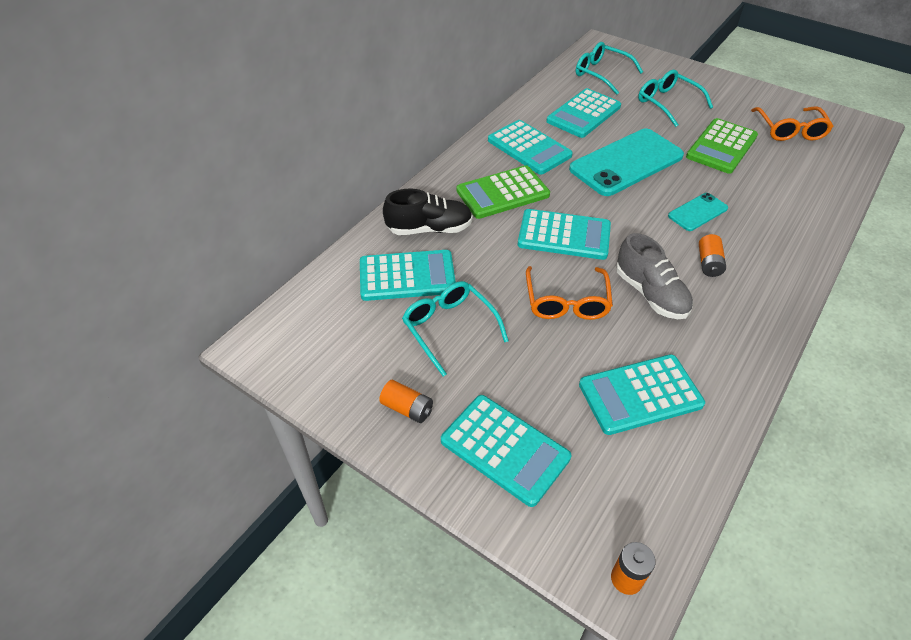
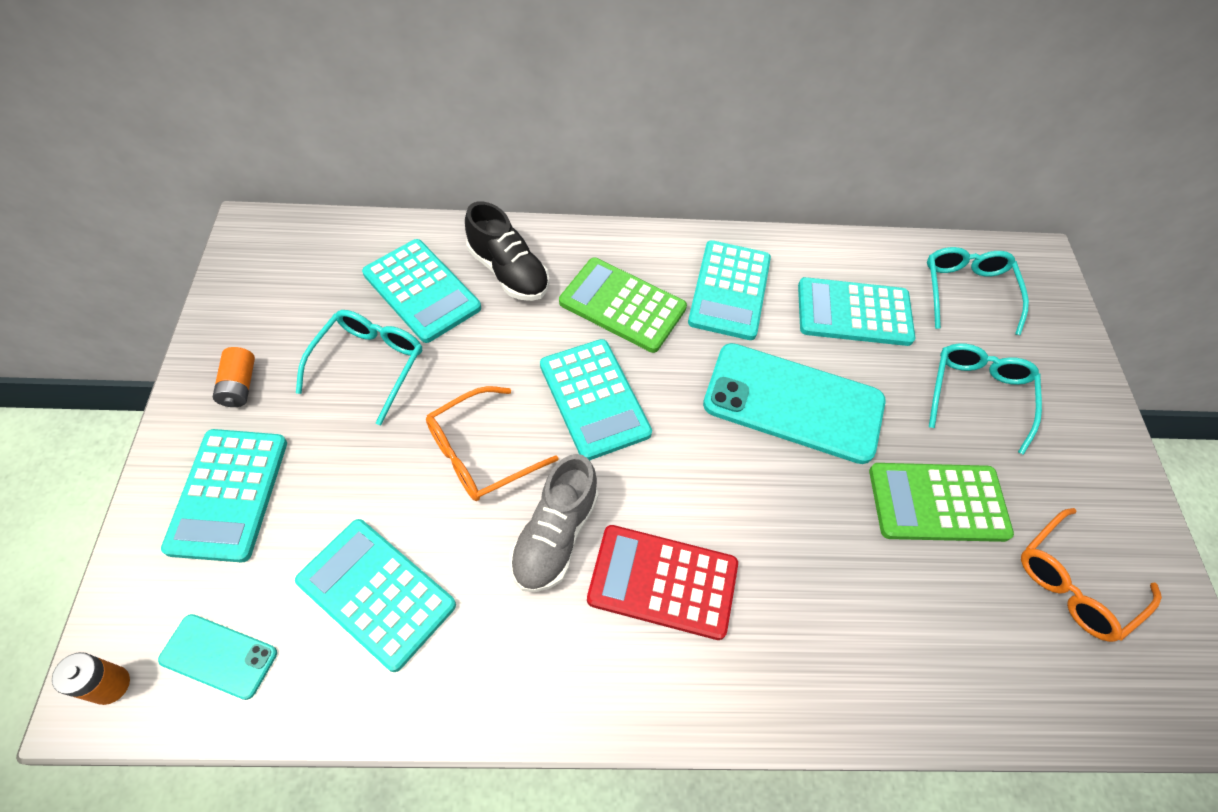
camera: 50 degrees right, 10 degrees up
turquoise phone [668,193,728,231] -> turquoise phone moved to [158,614,277,700]
orange battery [699,234,726,277] -> red calculator [587,525,738,640]

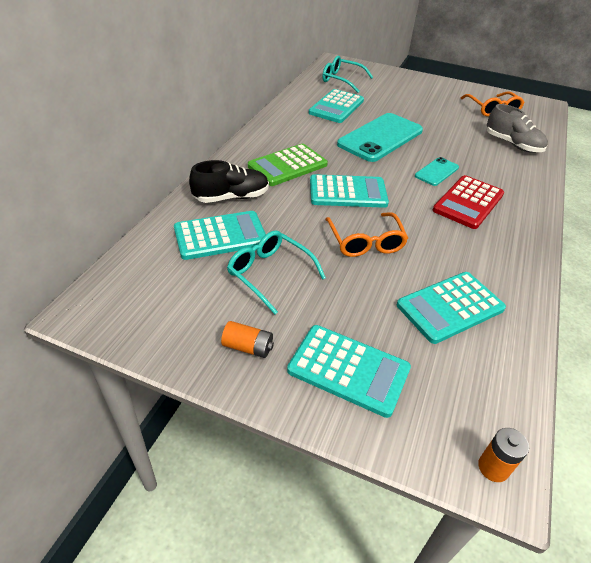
camera: 65 degrees left, 15 degrees down
turquoise phone [158,614,277,700] -> turquoise phone moved to [415,157,459,186]
grey shoe [510,454,598,592] -> grey shoe moved to [487,104,548,153]
turquoise calculator [688,240,771,340] -> none
green calculator [869,463,1014,542] -> none
turquoise glasses [929,343,1042,455] -> none

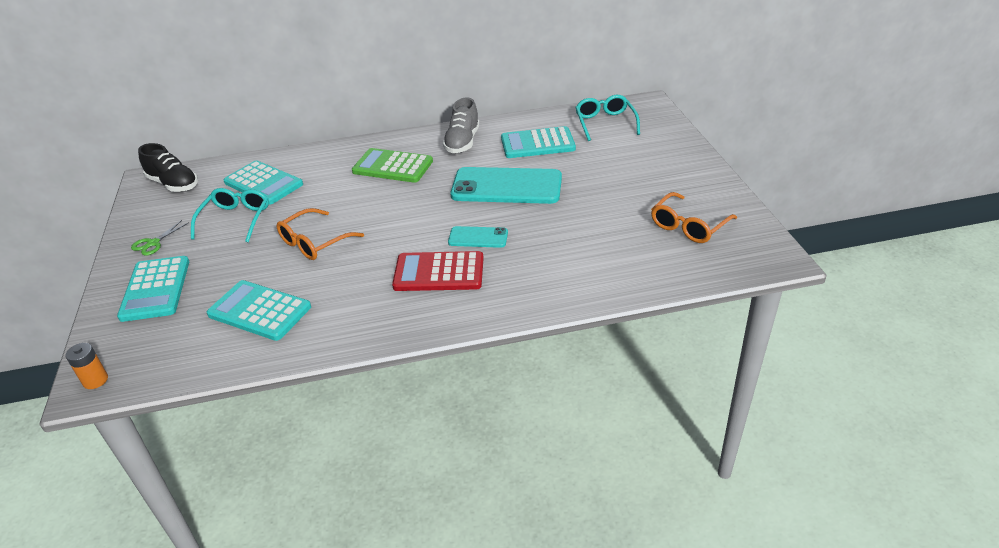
camera: 60 degrees right, 5 degrees down
black shoe [189,160,269,203] -> black shoe moved to [138,143,198,192]
orange battery [221,321,274,358] -> green scissors [131,220,188,256]
turquoise calculator [310,174,389,208] -> none
grey shoe [487,104,548,153] -> grey shoe moved to [443,97,480,153]

